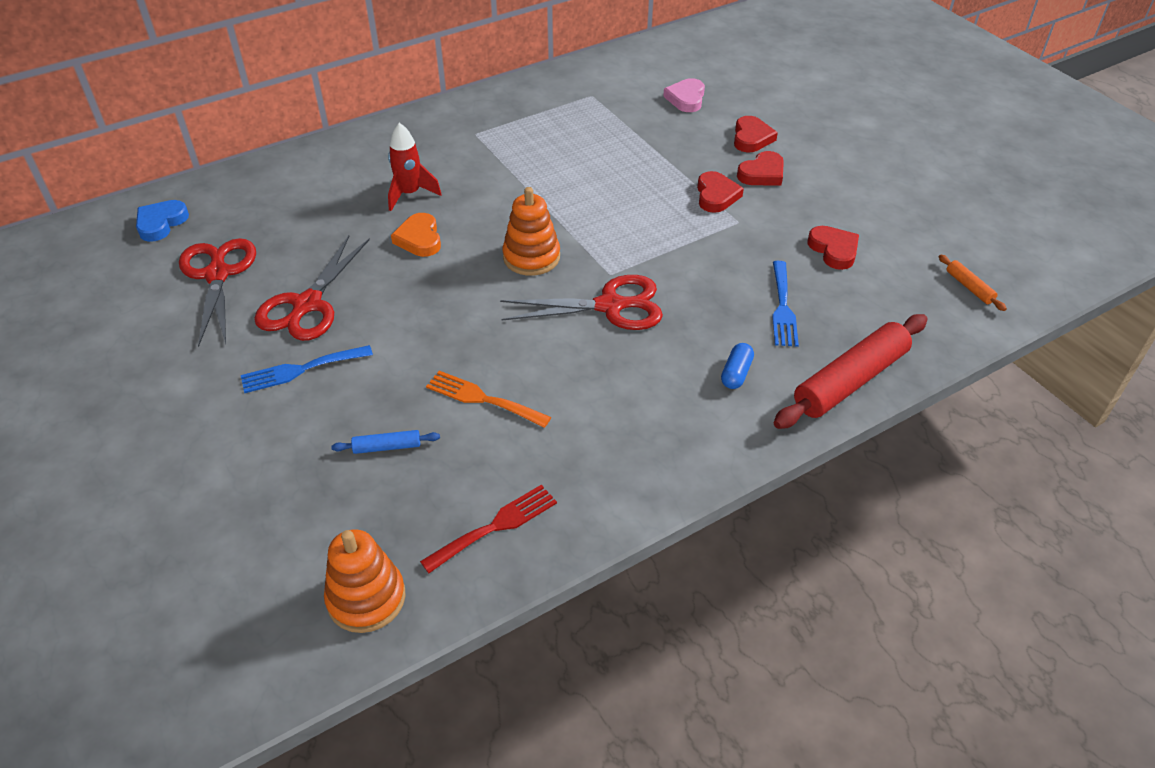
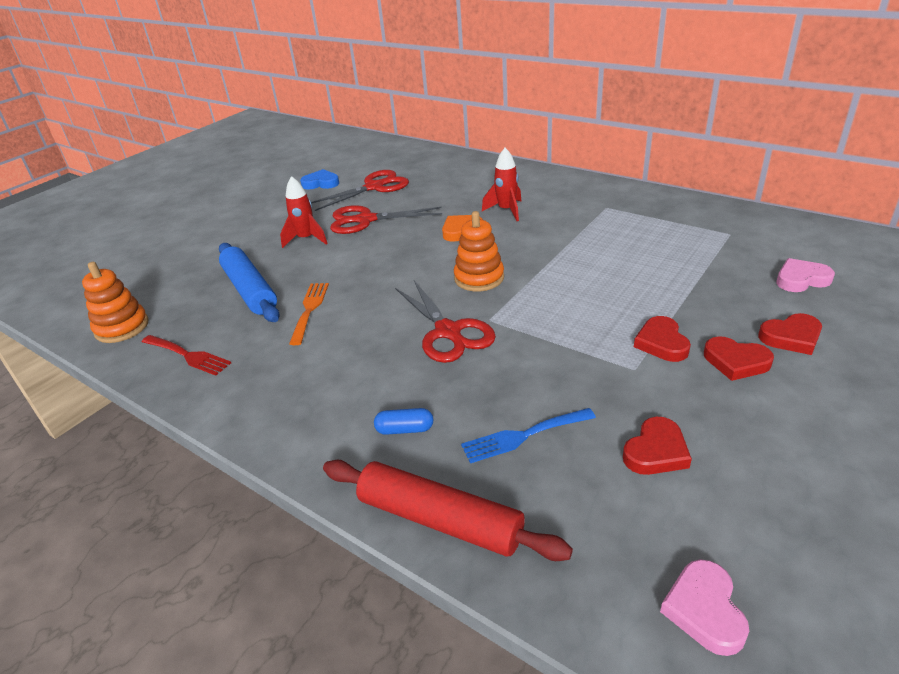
camera: 70 degrees right, 10 degrees down
blue heart [136,200,189,242] -> blue heart moved to [300,169,339,189]
blue fork [241,345,373,393] -> red rocket [280,176,328,248]
blue rolling pin [331,430,440,454] -> blue rolling pin [219,243,280,322], size x2.25
red heart [697,171,744,213] -> red heart turned 105 degrees clockwise [634,316,691,362]
orange rolling pin [939,255,1007,311] -> pink heart [660,559,749,656]

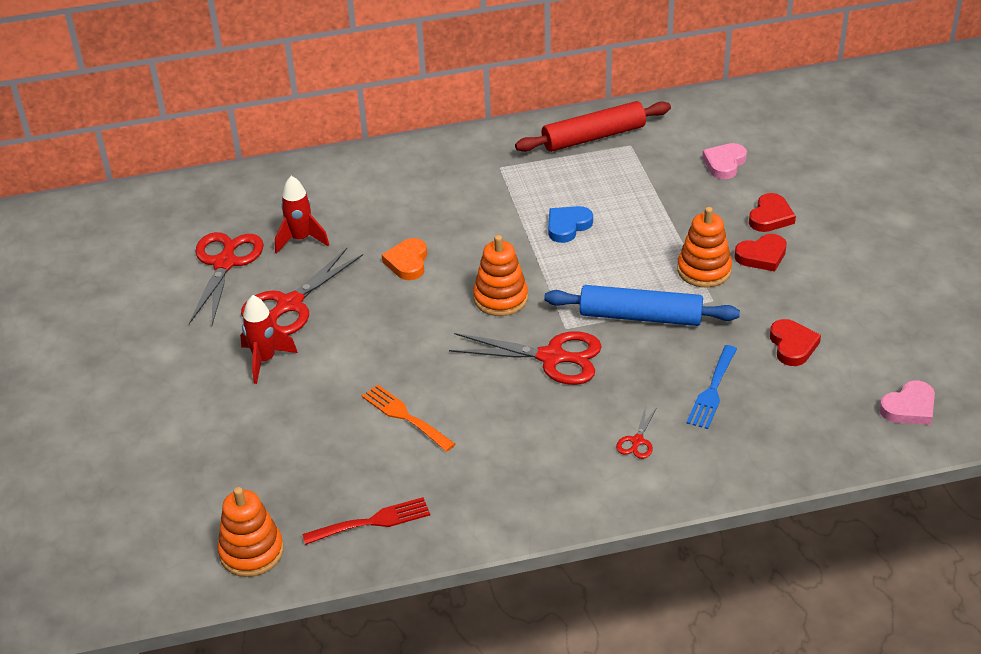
camera: 50 degrees left, 5 degrees up
blue rolling pin [219,243,280,322] -> blue rolling pin moved to [544,285,740,326]
blue heart [300,169,339,189] -> blue heart moved to [548,206,593,243]
red rolling pin [323,460,573,561] -> red rolling pin moved to [515,101,671,152]
blue capsule [374,408,433,435] -> red scissors [616,406,657,459]
red rocket [482,148,521,221] -> red rocket moved to [275,176,329,254]
red heart [634,316,691,362] -> orange stacking toy [677,207,732,287]
pink heart [660,559,749,656] -> pink heart turned 75 degrees counterclockwise [879,381,935,425]

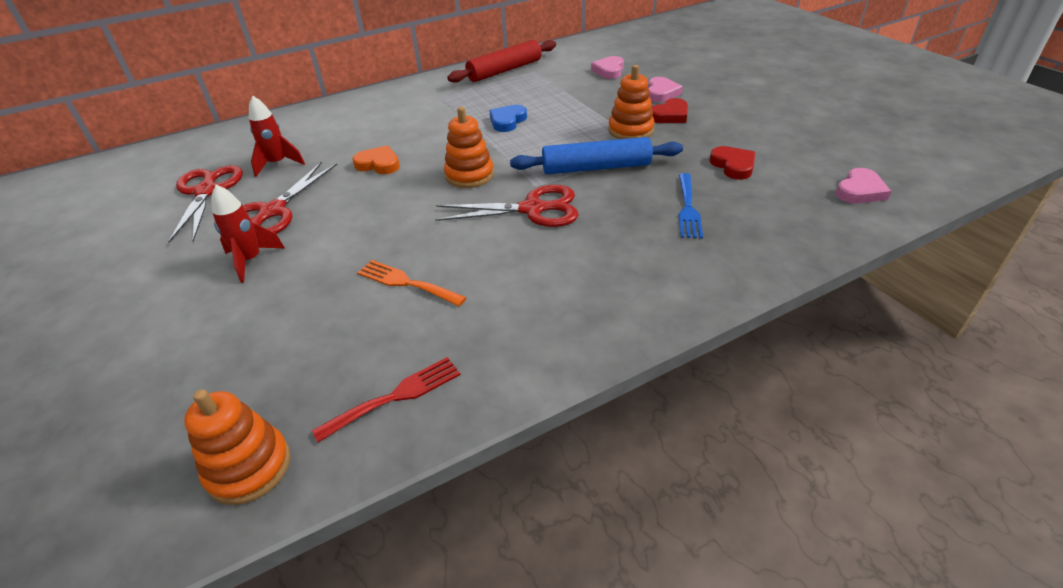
camera: 15 degrees left, 0 degrees up
orange heart [382,238,427,280] -> orange heart turned 120 degrees clockwise [352,145,400,174]
red scissors [616,406,657,459] -> none
red heart [749,193,796,232] -> pink heart [648,77,683,102]

